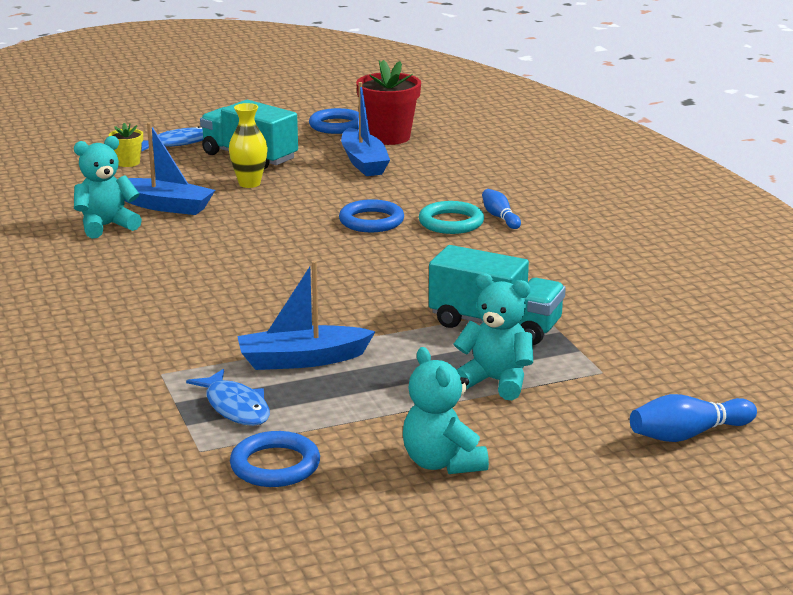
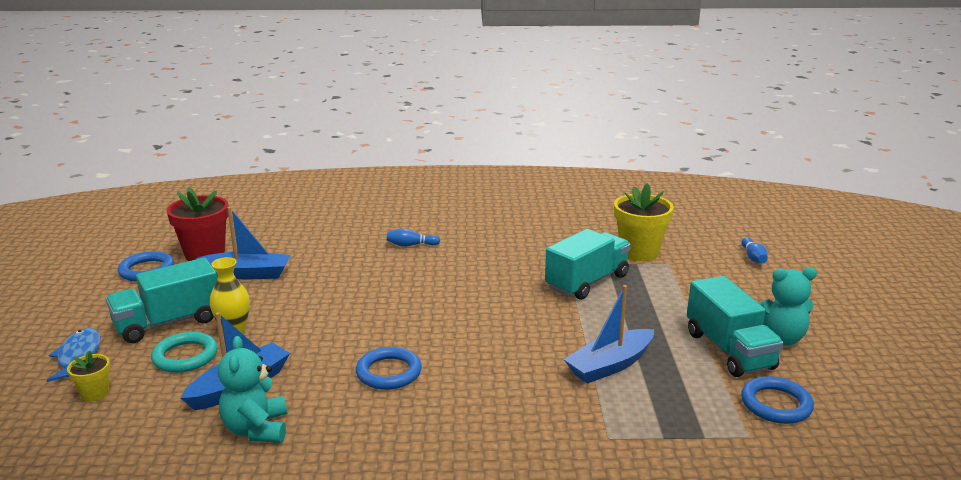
camera: 70 degrees left, 0 degrees up
blue fish [186,369,270,426] -> none
blue boat [237,261,376,370] -> blue boat turned 45 degrees clockwise [564,285,654,384]
blue ring [339,199,404,232] -> blue ring moved to [356,347,422,390]
turquoise ring [419,201,484,234] -> turquoise ring moved to [151,332,218,373]
turquoise teddy bear [453,273,533,400] -> none
blue bowling pin [630,394,757,442] -> blue bowling pin [742,238,768,263], size x0.66
none -> yellow flower pot [614,183,674,261]
none -> turquoise truck [687,276,783,377]

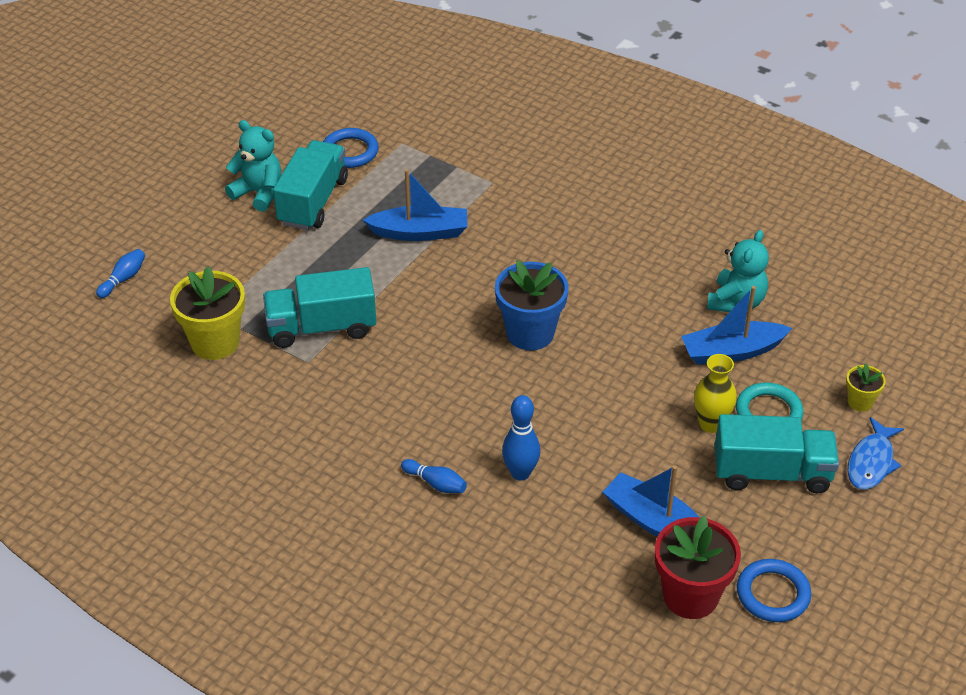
camera: 145 degrees left, 20 degrees up
blue ring [356,347,422,390] -> none
none -> blue flower pot [495,260,569,350]
none -> blue bowling pin [502,395,540,481]

